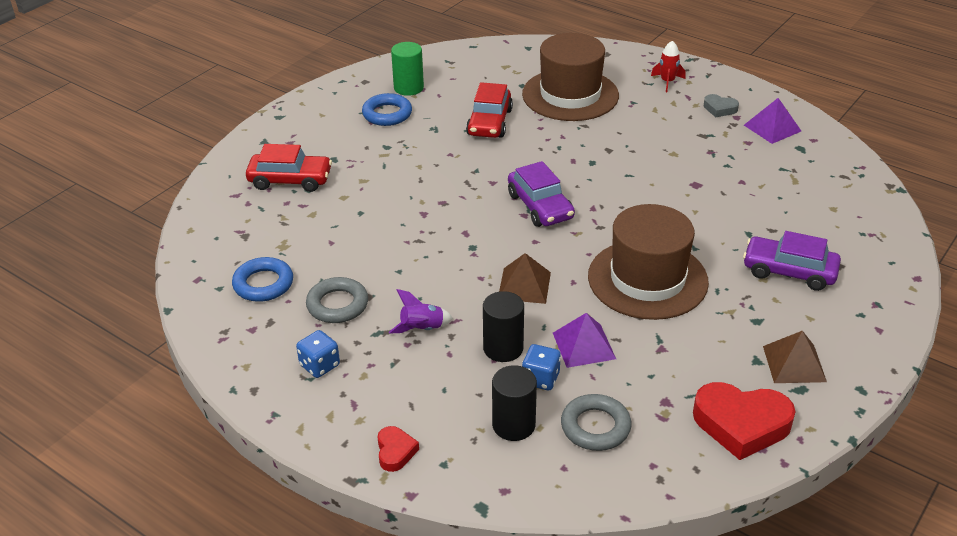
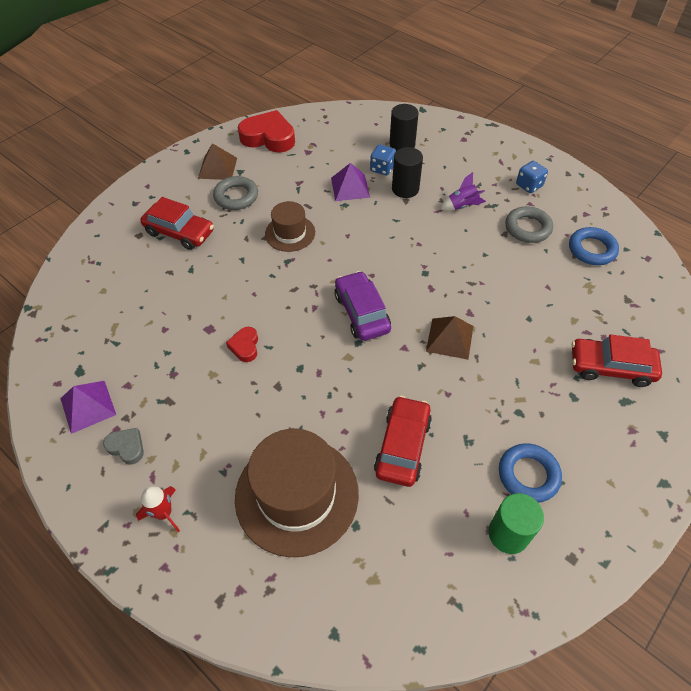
camera: 175 degrees left, 15 degrees up
red heart [378,426,419,472] -> red heart moved to [226,327,258,362]
brown pyramid [499,253,551,304] -> brown pyramid moved to [426,316,473,360]
grey ring [561,394,632,451] -> grey ring moved to [213,176,258,210]
brown hat [588,204,709,320] -> brown hat [265,201,315,252], size x0.55
purple car [743,231,841,291] -> red car [140,197,214,250]

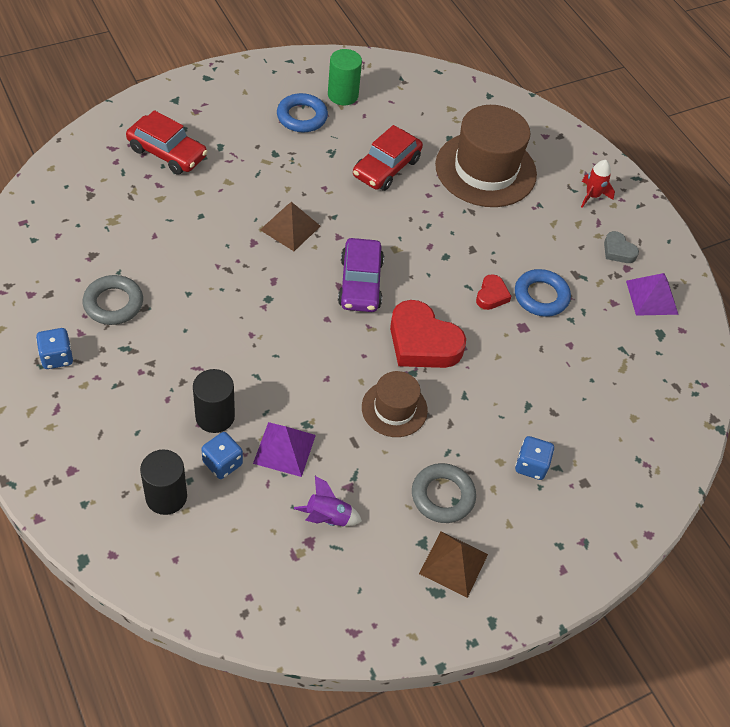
camera: 165 degrees left, 0 degrees up
red car [140,197,214,250] -> blue dice [515,436,554,480]
red heart [238,110,295,153] -> red heart moved to [390,300,466,368]
purple rocket [441,172,486,211] -> purple rocket moved to [294,476,362,526]
blue ring [569,227,619,265] -> blue ring moved to [515,269,571,317]

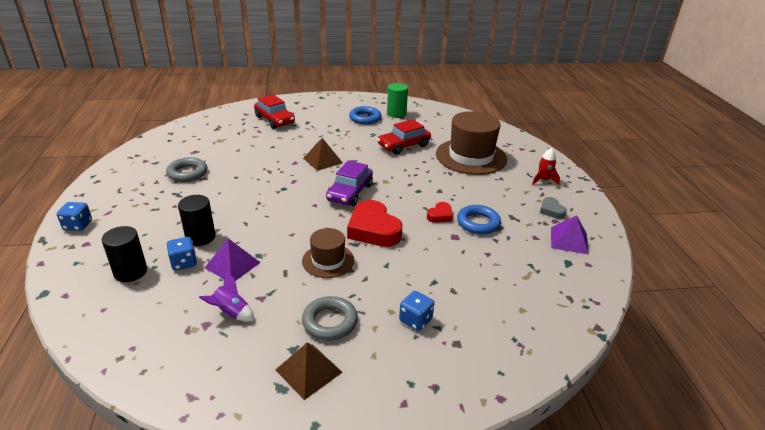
camera: 25 degrees right, 20 degrees down
blue dice [36,328,73,369] -> blue dice moved to [57,202,92,231]

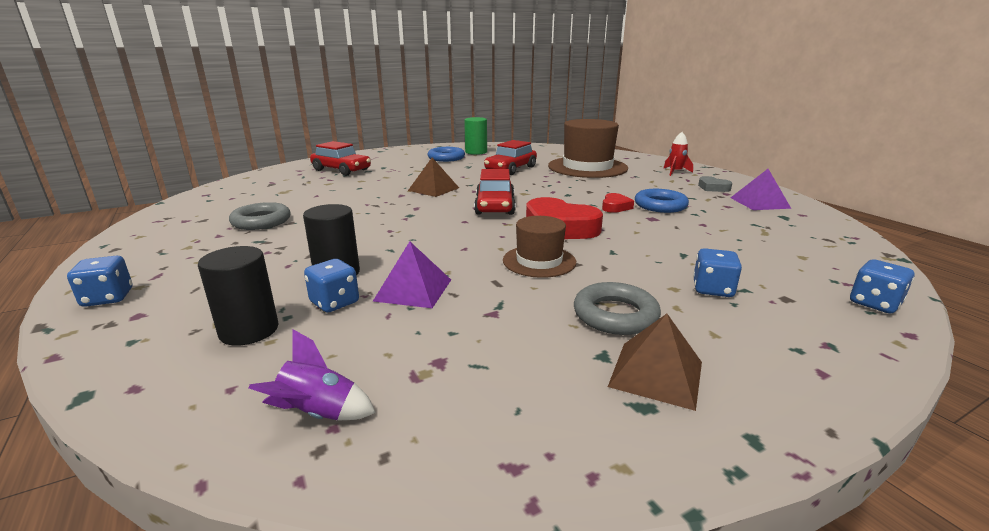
camera: 20 degrees left, 10 degrees down
purple rocket [199,271,254,322] -> purple rocket moved to [248,329,376,421]
purple car [326,160,373,206] -> red car [474,169,516,215]
none -> blue dice [850,259,914,313]

